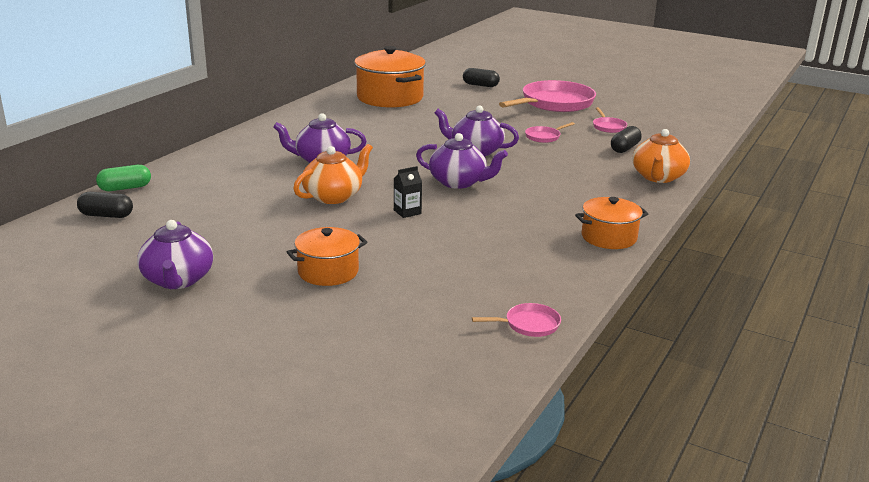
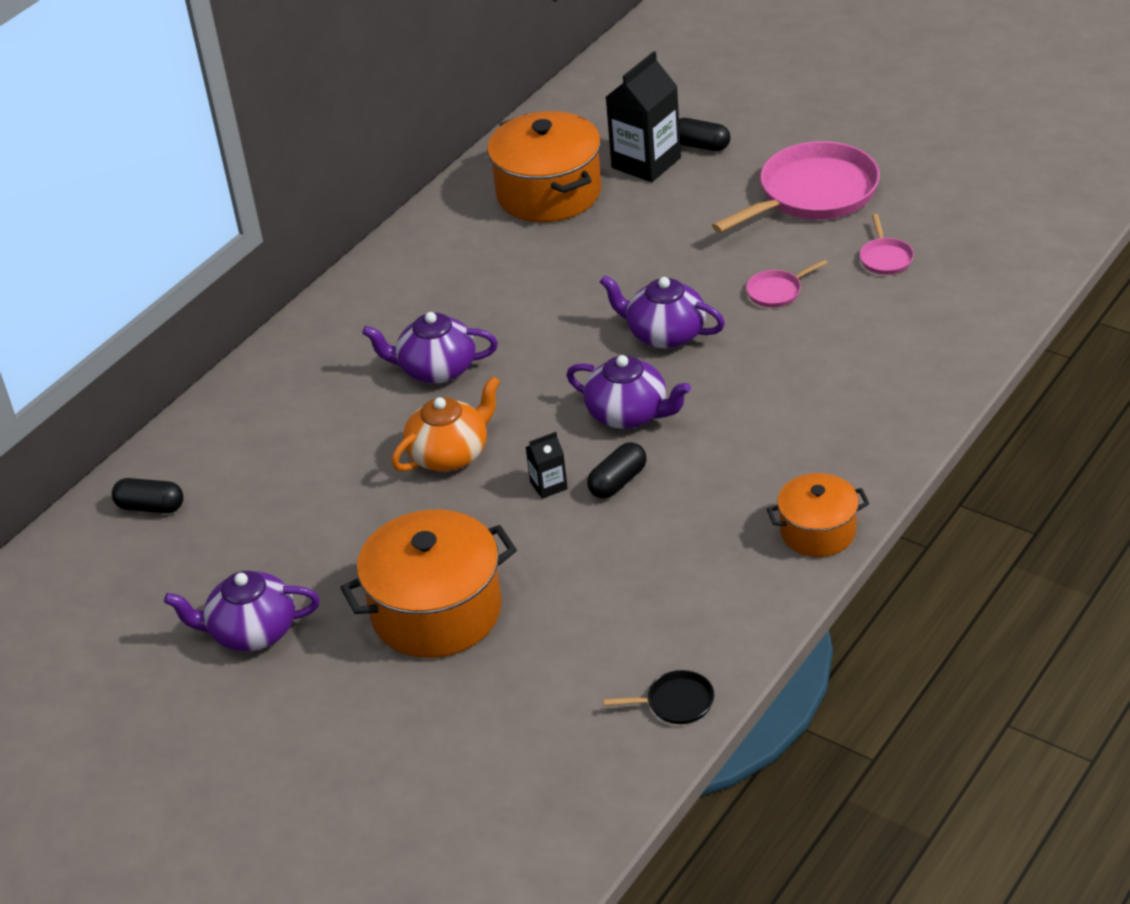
camera: 10 degrees right, 15 degrees up
green capsule [96,165,151,191] -> none
purple teapot [137,220,213,289] -> purple teapot turned 90 degrees clockwise [164,571,320,652]
orange pot [287,227,367,286] -> orange pot [340,510,517,658], size x1.71
pink pan [472,303,561,337] -> black pan [603,670,714,724]
black capsule [611,126,642,153] -> black capsule moved to [587,442,647,499]
orange teapot [633,129,690,183] -> none
none -> black carton [606,51,681,182]

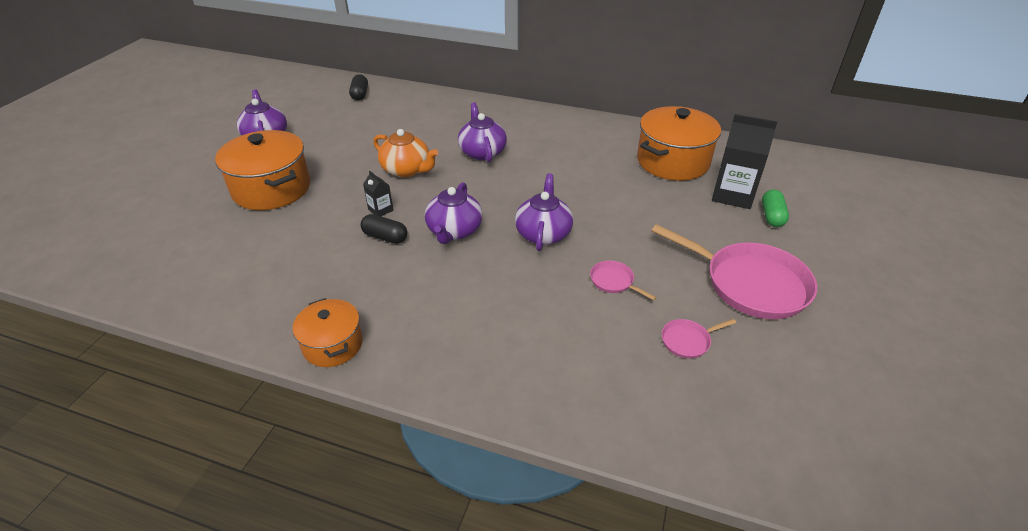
camera: 70 degrees right, 0 degrees up
black pan [603,670,714,724] -> none
black capsule [679,118,730,151] -> green capsule [762,190,789,227]

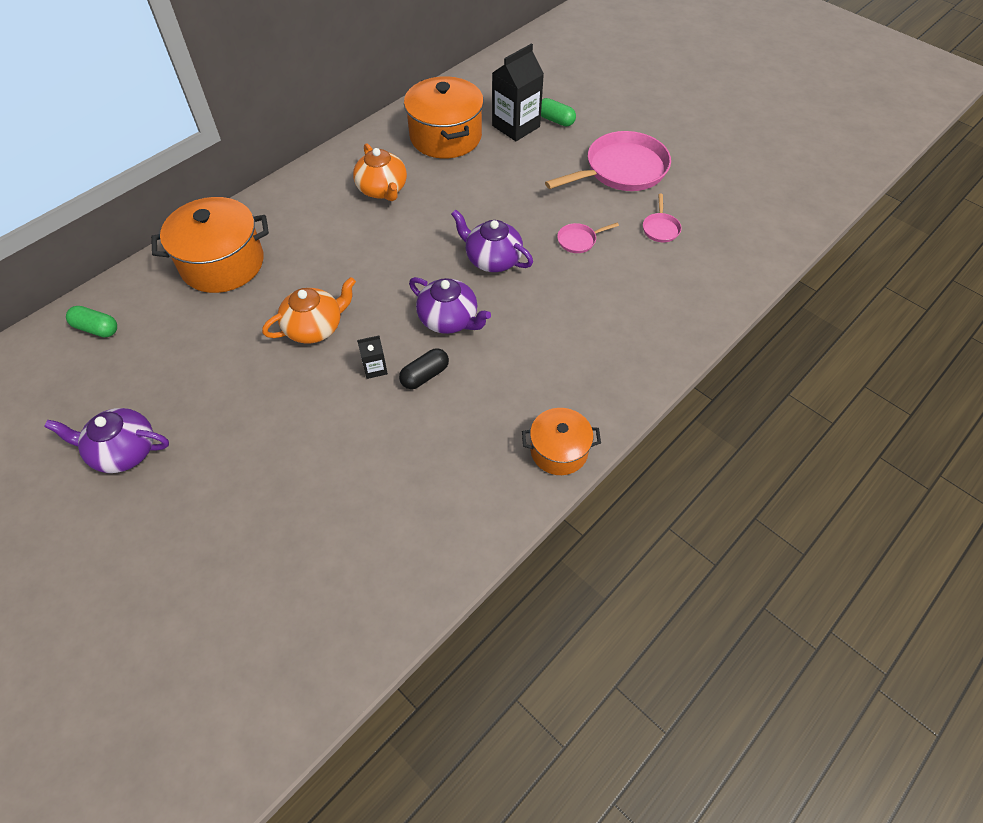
camera: 65 degrees left, 15 degrees up
orange pot [215,130,310,210] -> orange pot moved to [151,197,269,293]
black capsule [349,74,368,100] -> green capsule [66,306,117,337]
purple teapot [458,102,507,162] -> none
none -> orange teapot [353,143,407,201]

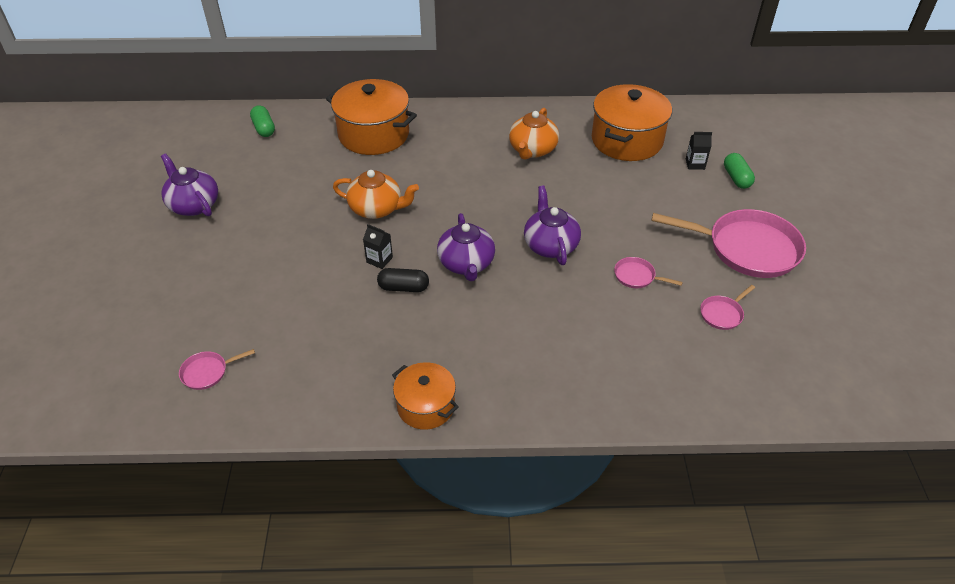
camera: 45 degrees right, 10 degrees down
black carton [492,44,544,141] -> black carton [686,132,712,170], size x0.48
none -> pink pan [179,349,255,390]

